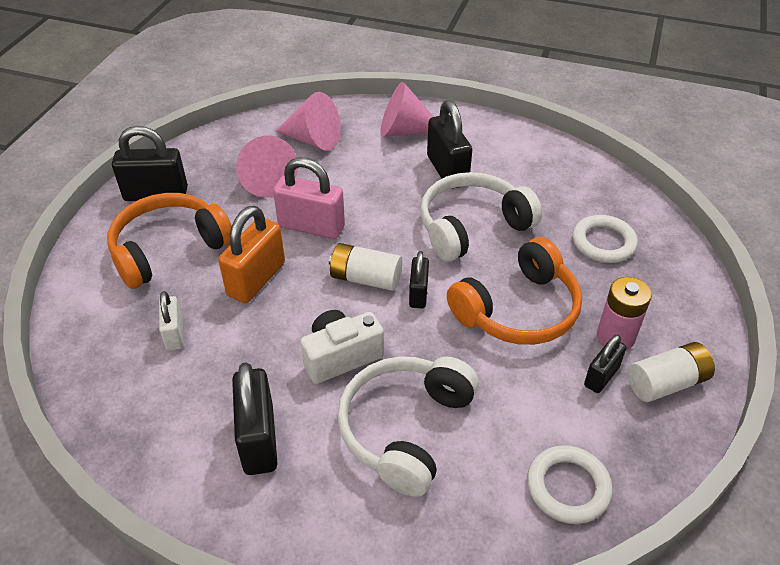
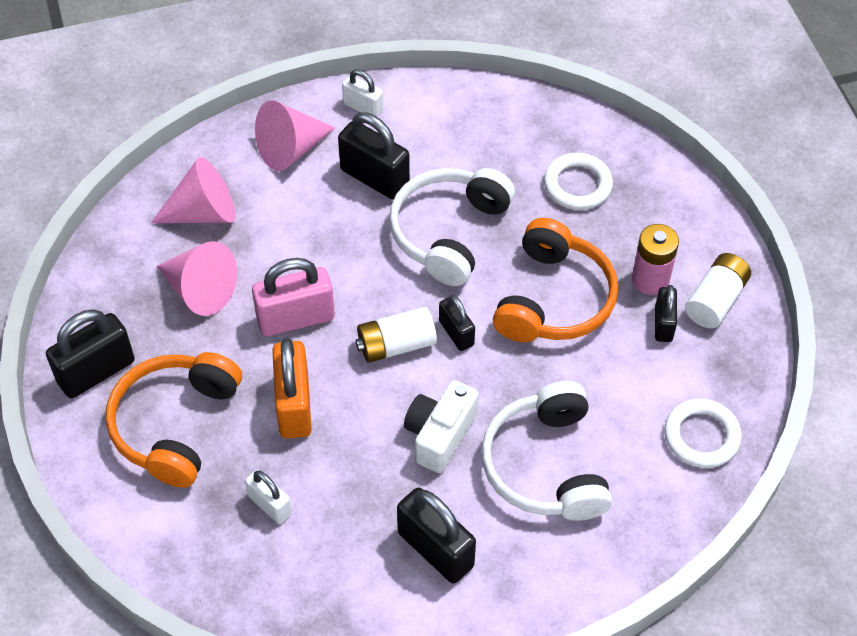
camera: 35 degrees left, 10 degrees up
none -> white padlock [342,69,383,117]

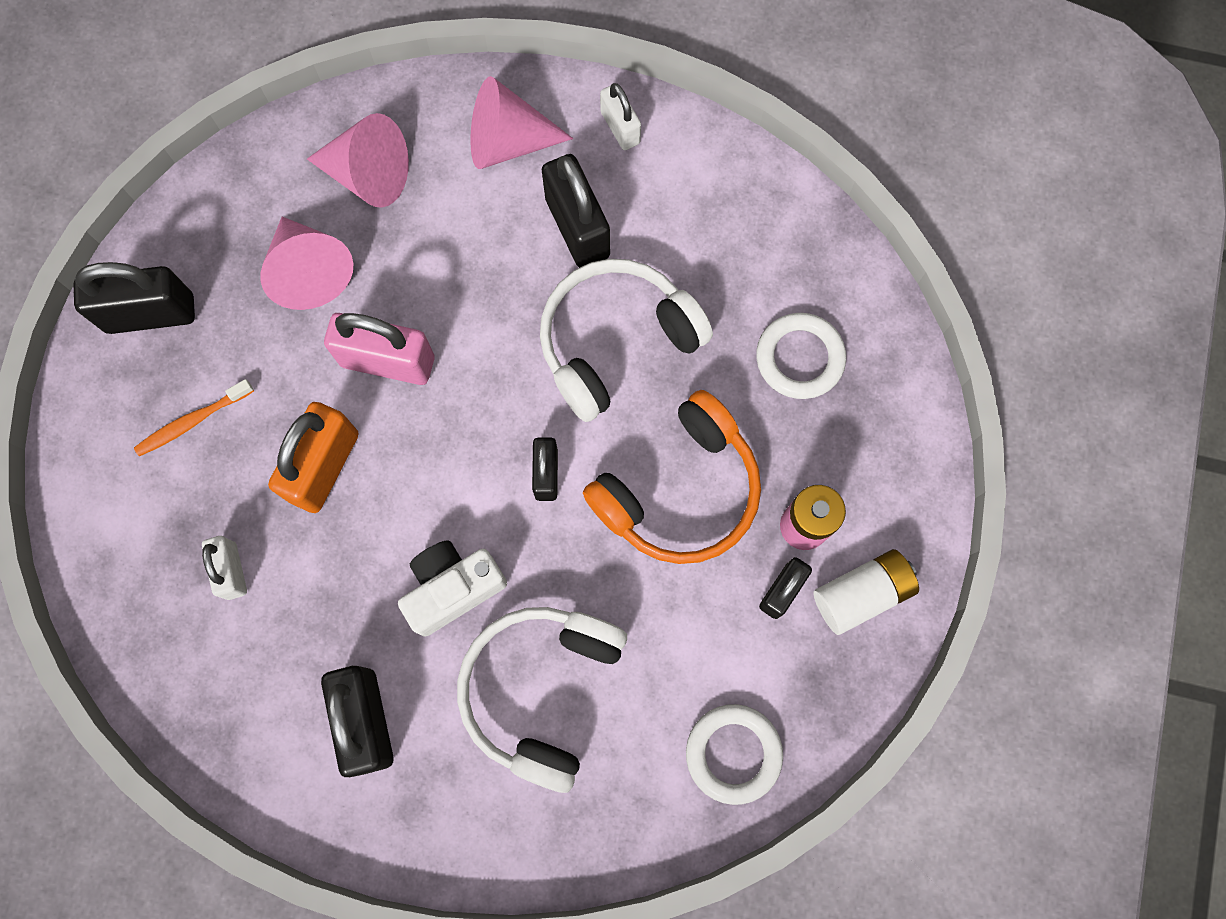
camera: 30 degrees right, 20 degrees up
orange headphones [106,352,242,488] -> orange toothbrush [134,379,254,456]
white battery [355,307,437,363] -> none

